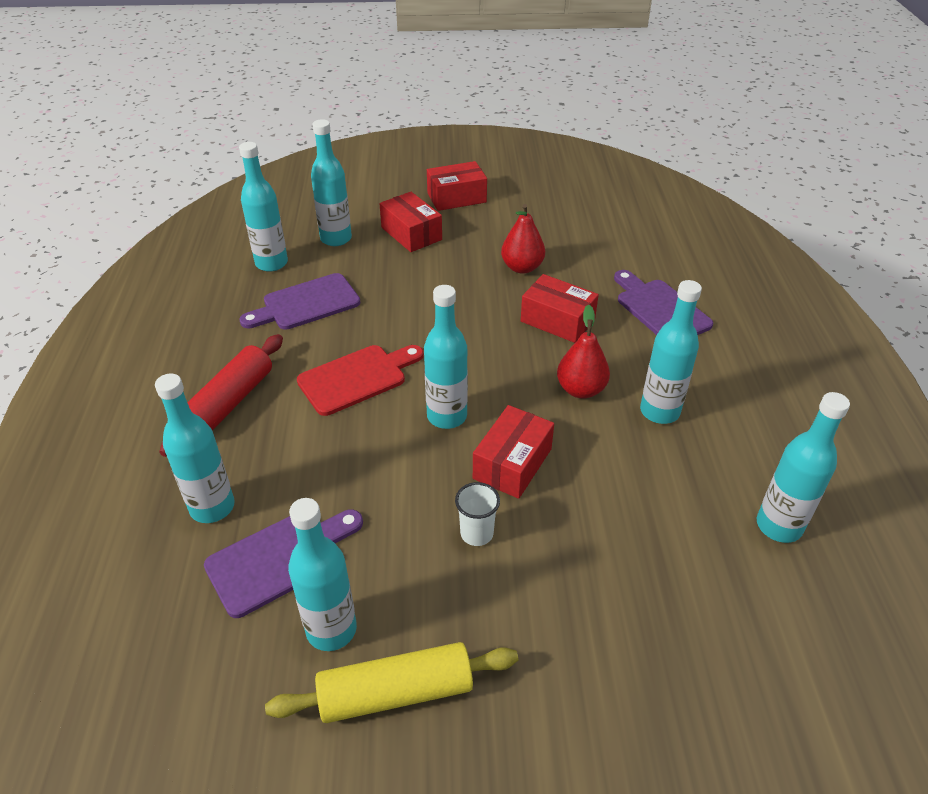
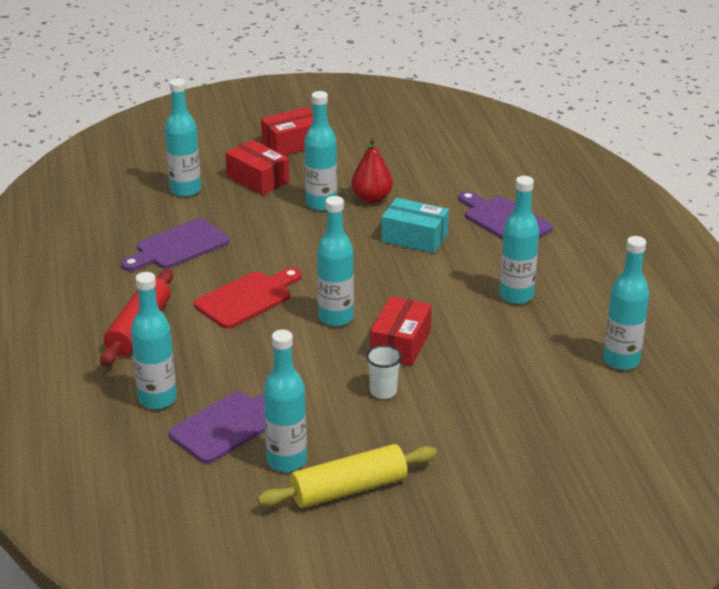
camera: 10 degrees left, 10 degrees down
turquoise bottle [239,142,288,272] -> turquoise bottle moved to [304,91,337,211]
red box [521,274,599,343] -> turquoise box [381,198,449,253]
red pear [557,305,610,399] -> none

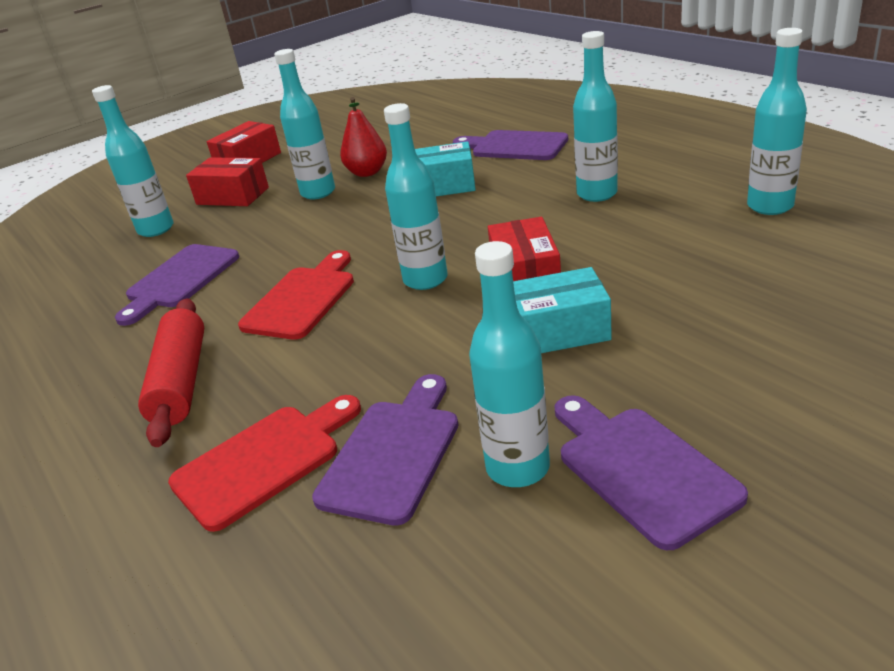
camera: 20 degrees left, 0 degrees up
turquoise bottle [131,272,176,409] -> red cutting board [168,395,361,532]
yellow rolling pin [257,444,437,508] -> purple cutting board [555,395,748,550]
white cup [366,345,402,399] -> turquoise box [513,267,612,353]

